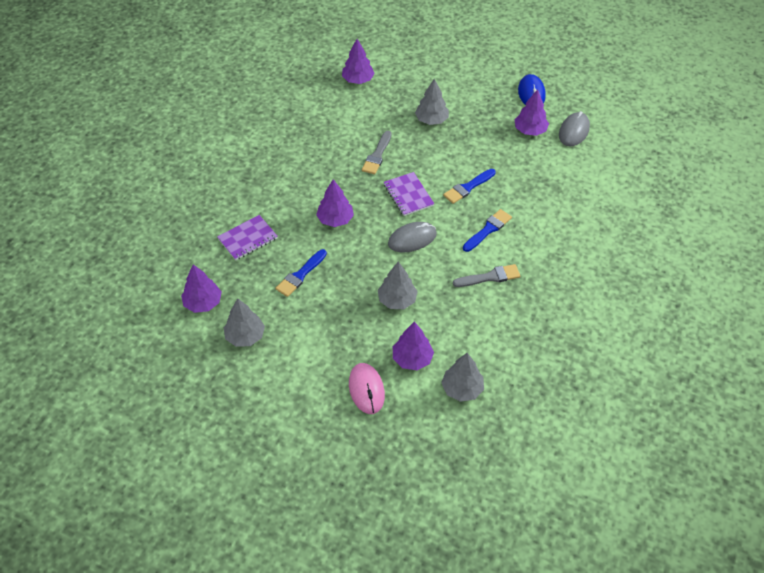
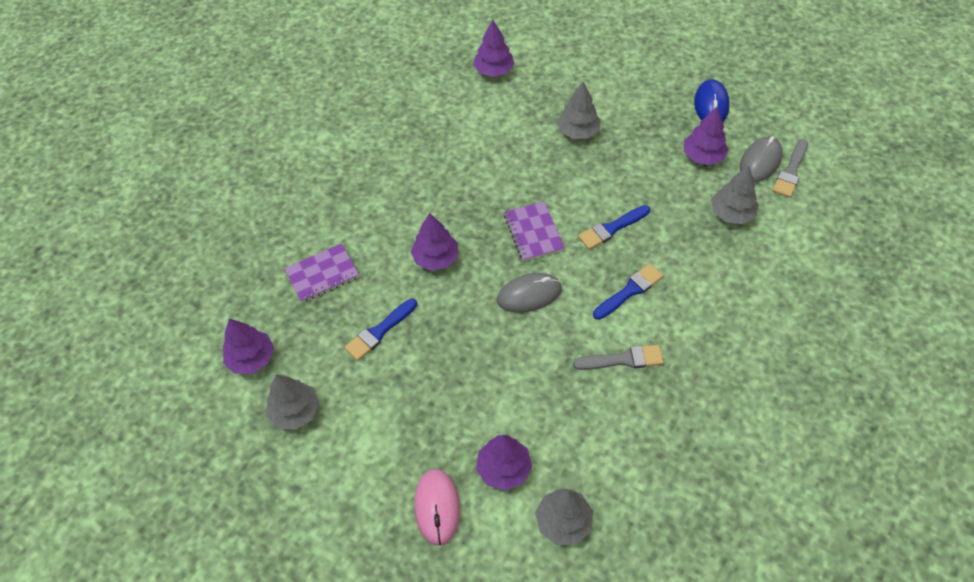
camera: 10 degrees right, 5 degrees up
grey brush [362,131,391,174] -> grey brush moved to [773,139,808,198]
grey tree [378,262,418,309] -> grey tree moved to [711,166,759,224]

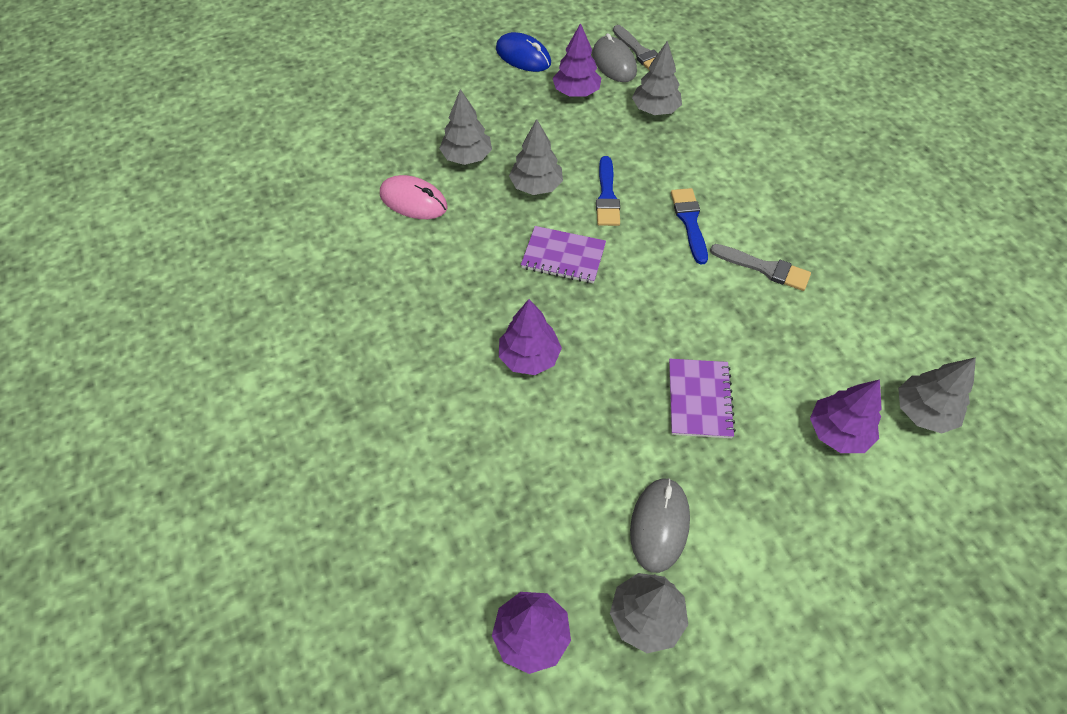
camera: 60 degrees left, 0 degrees up
purple notebook [284,243,359,303] -> purple notebook moved to [669,359,736,438]
blue brush [344,298,417,361] -> none
pink mouse [414,469,460,546] -> pink mouse moved to [380,175,448,219]
purple tree [473,20,515,77] -> none
grey mouse [497,273,562,313] -> grey mouse moved to [630,478,690,573]
grey brush [573,345,664,370] -> grey brush turned 90 degrees clockwise [710,244,811,291]
none -> grey tree [509,119,563,195]

